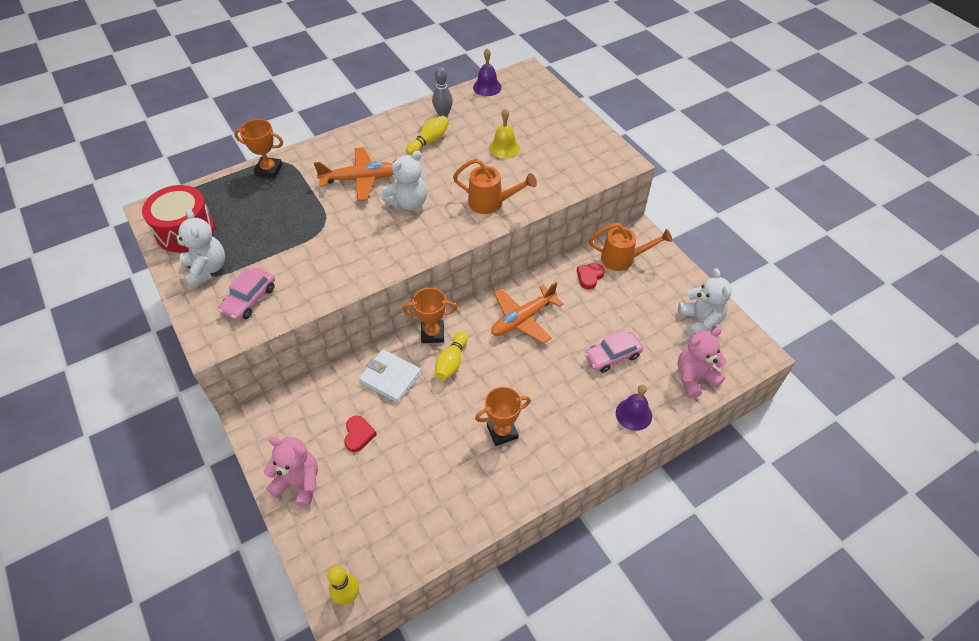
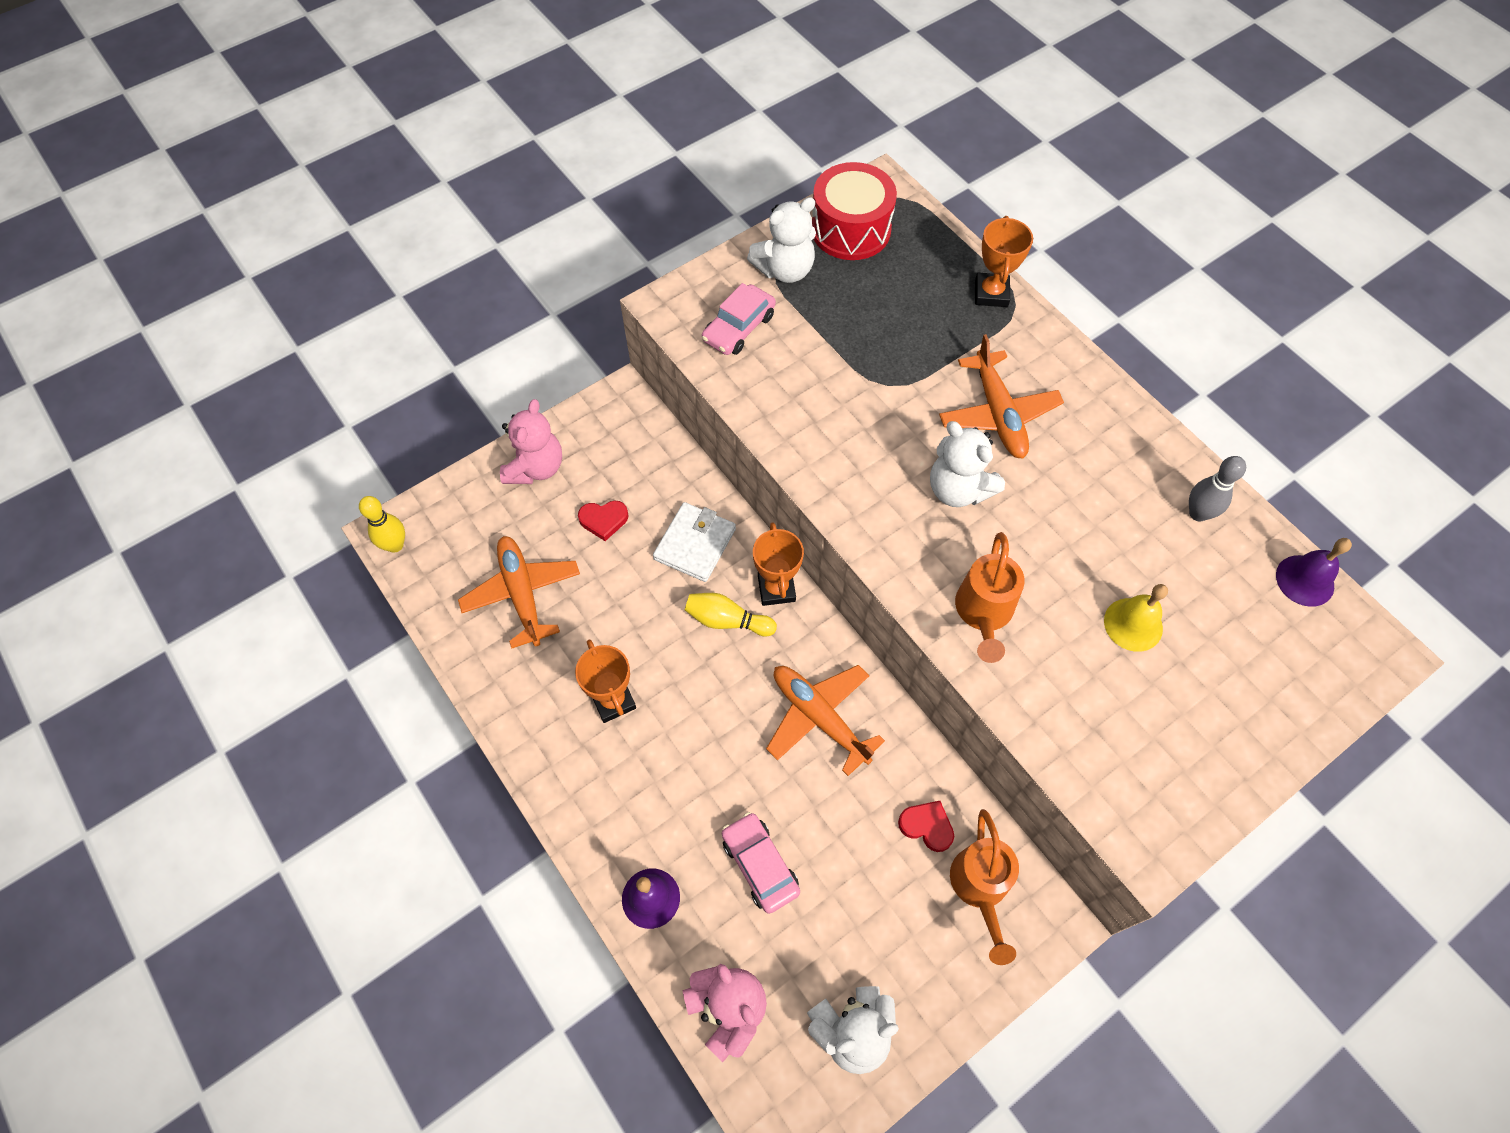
camera: 85 degrees right, 10 degrees up
pink car [218,268,275,320] -> pink car turned 75 degrees counterclockwise [702,283,776,355]
yellow bowling pin [406,116,449,155] -> none
none -> orange plane [458,536,580,648]

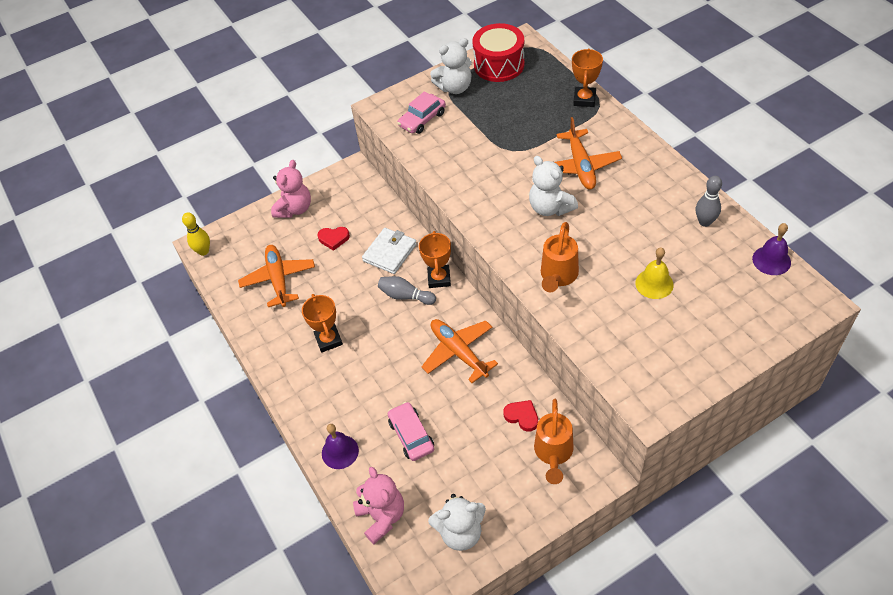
camera: 10 degrees right, 10 degrees down
yellow bowling pin [685,593,777,637] -> grey bowling pin [378,276,436,305]

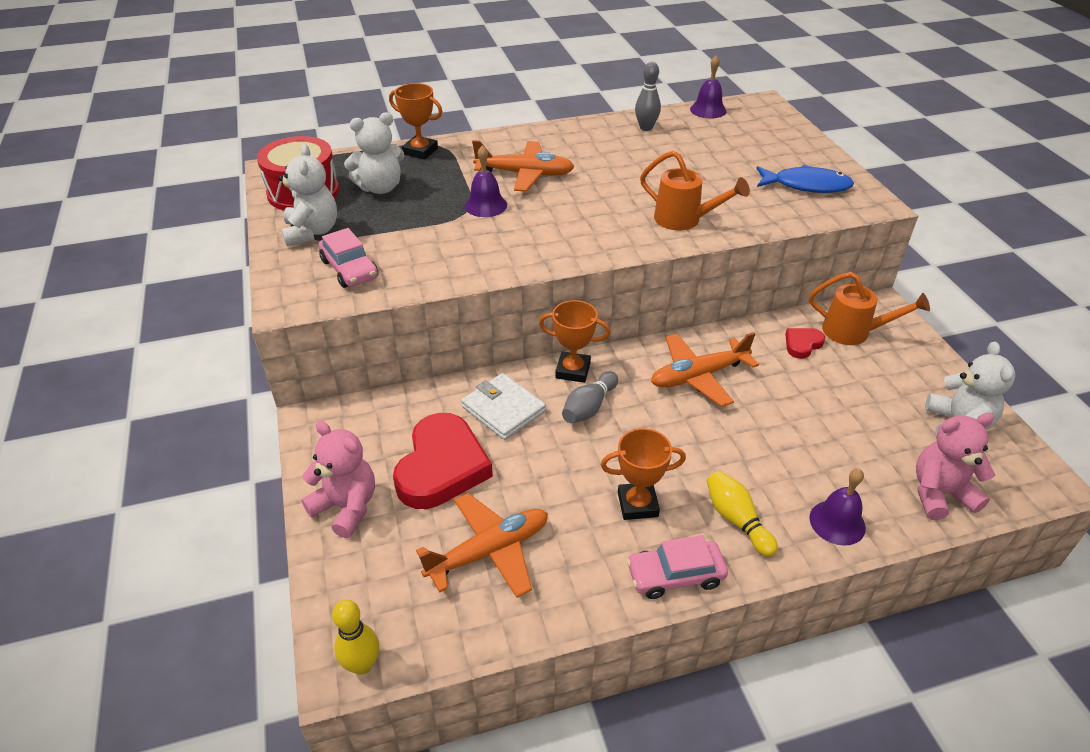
camera: 80 degrees left, 10 degrees down
orange plane [238,245,315,307] -> orange plane turned 150 degrees clockwise [416,493,548,597]
red heart [317,227,350,251] -> red heart [393,413,493,509], size x2.15
pink car [388,402,434,461] -> pink car moved to [627,535,728,599]
white teddy bear [529,156,578,216] -> white teddy bear moved to [344,112,405,194]
yellow bell [635,247,674,299] -> none
none -> purple bell [465,145,507,217]
none -> yellow bowling pin [707,471,778,557]
none -> blue fish [756,165,854,193]

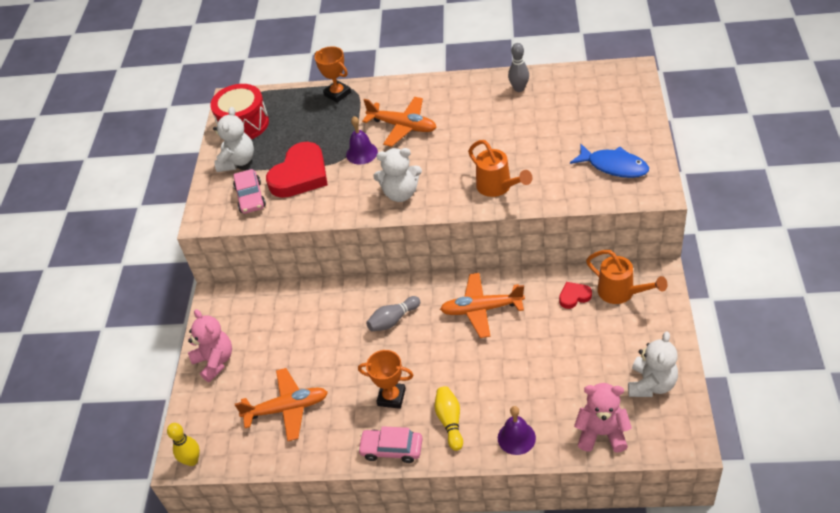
camera: 25 degrees right, 5 degrees up
white teddy bear [344,112,405,194] -> white teddy bear moved to [373,148,422,202]
red heart [393,413,493,509] -> red heart moved to [266,142,328,198]
white wallet [461,373,546,440] -> none
orange trophy [539,300,611,383] -> none
purple bell [690,56,726,119] -> none

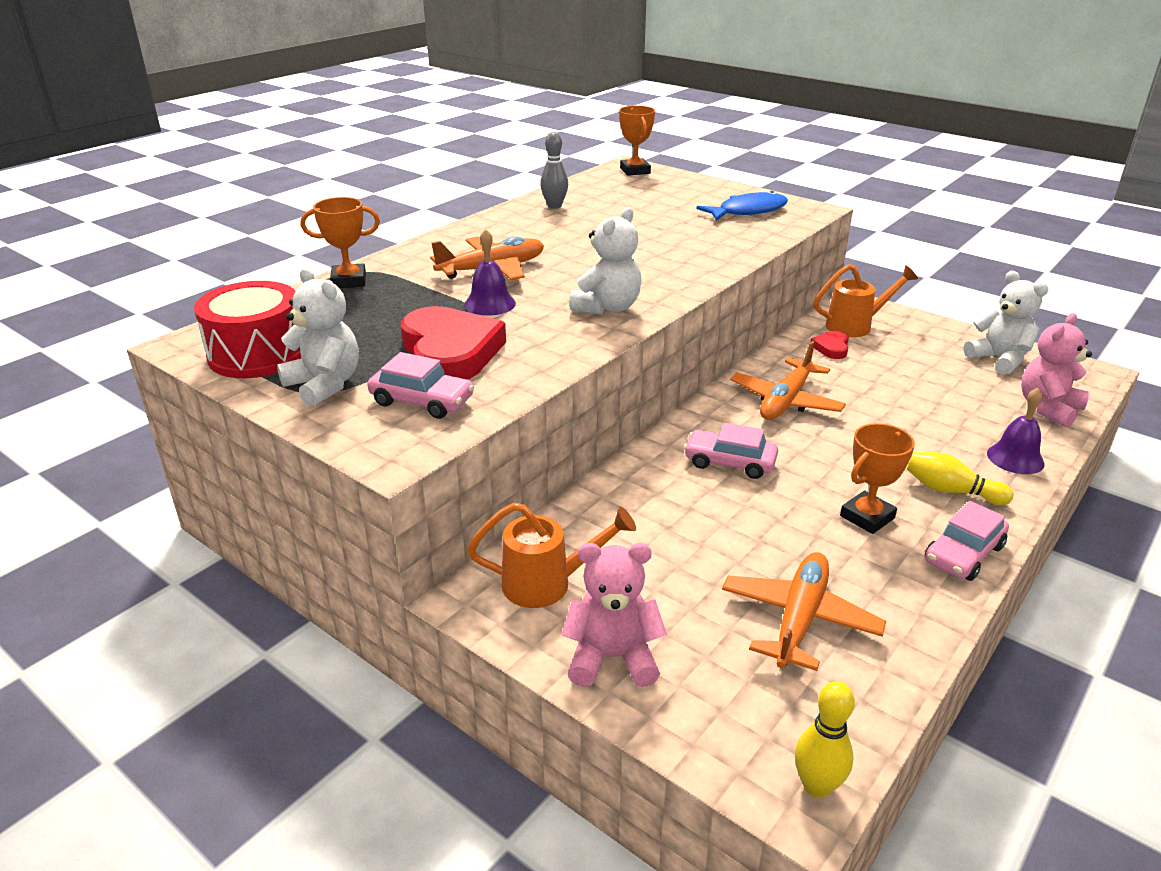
camera: 60 degrees left, 15 degrees down
grey bowling pin [366,296,420,331] -> pink car [684,423,778,479]
orange watering can [468,140,533,197] -> orange watering can moved to [468,503,636,608]
none -> orange trophy [619,106,655,176]

